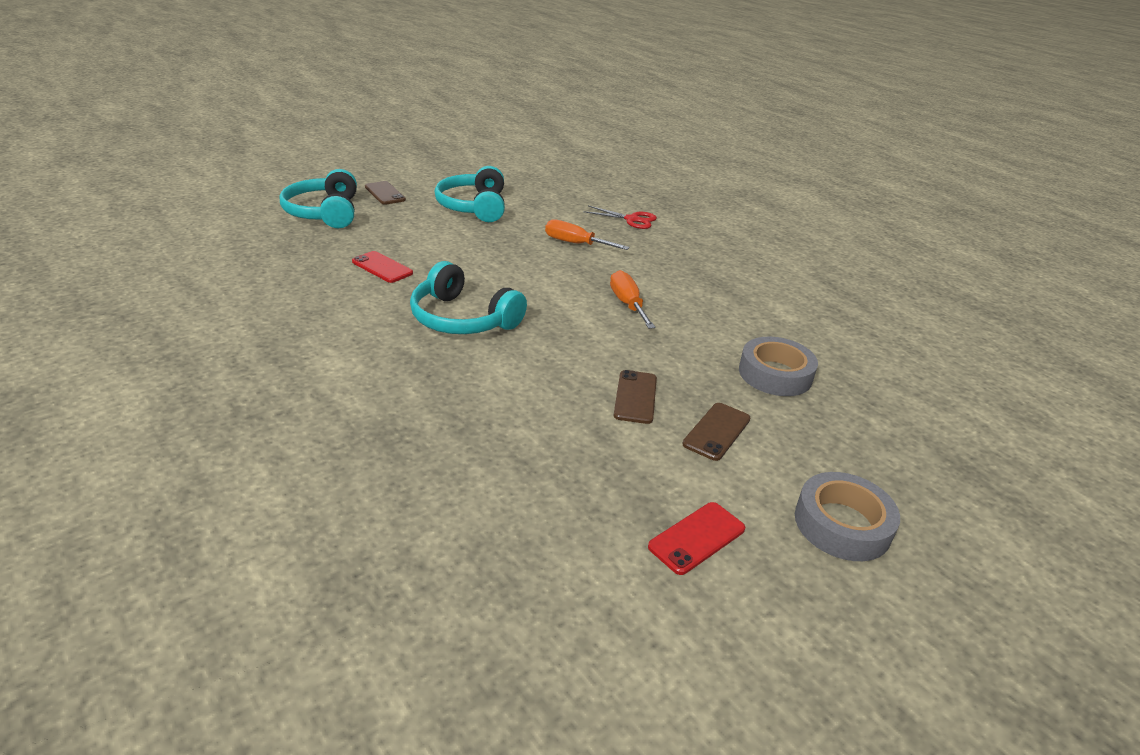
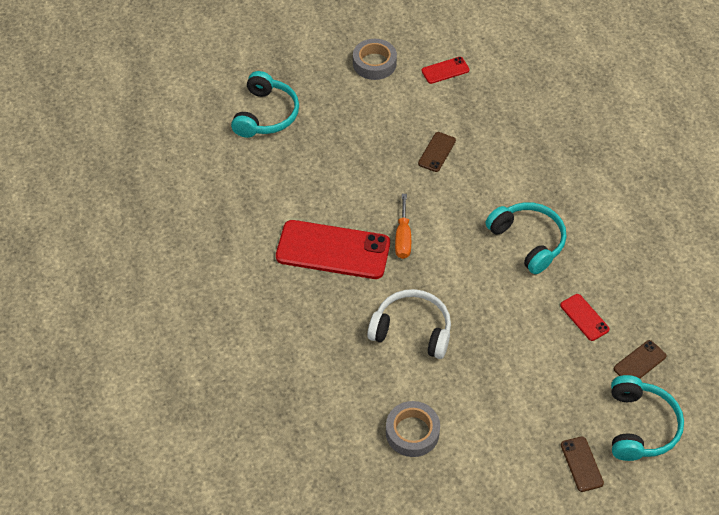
camera: 160 degrees left, 20 degrees up
turquoise headphones [435,166,505,222] -> turquoise headphones moved to [231,71,299,138]
orange screwdriver [545,219,630,250] -> white headphones [367,289,451,359]
red scissors [583,206,657,229] -> none
brown phone [682,403,750,461] -> brown phone moved to [614,340,667,379]
grey tape [739,336,818,396] -> grey tape moved to [386,401,440,457]
none -> red phone [276,220,390,279]

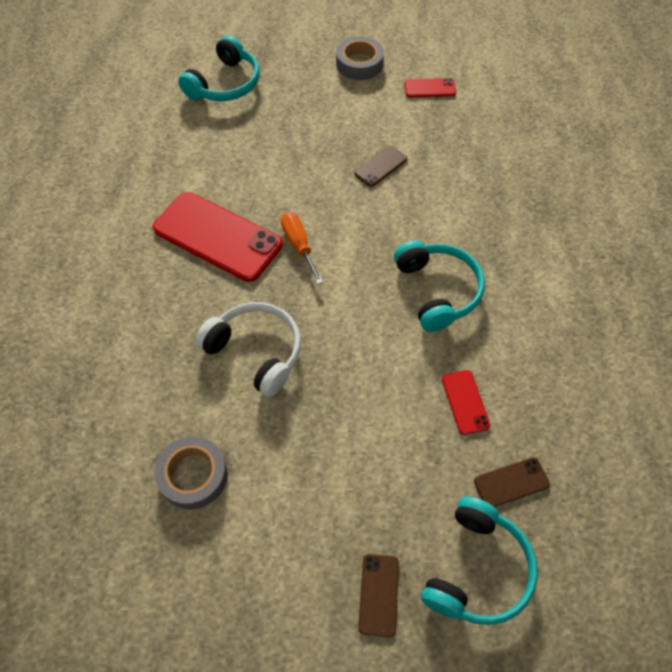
camera: 20 degrees right, 5 degrees up
orange screwdriver [395,194,411,259] -> orange screwdriver turned 135 degrees clockwise [281,212,323,285]

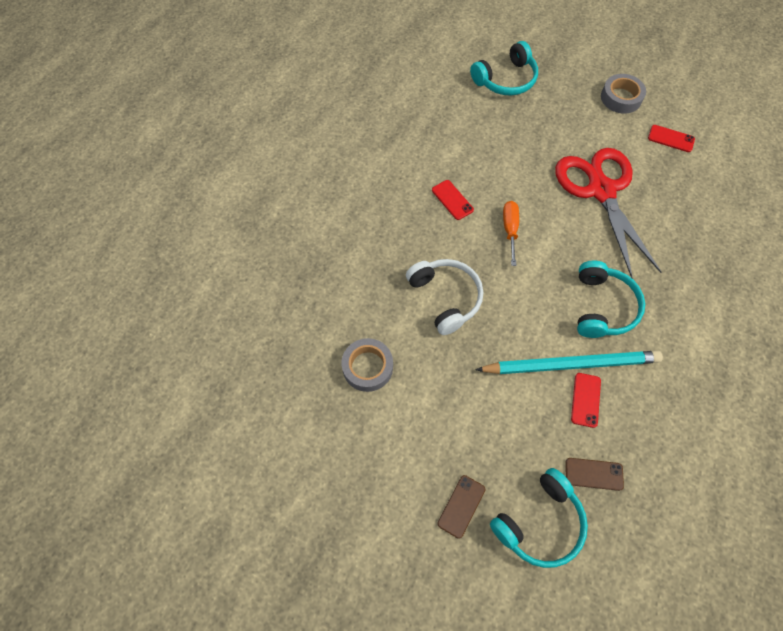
camera: 25 degrees right, 5 degrees up
red phone [153,192,283,282] -> red phone [432,180,474,220], size x0.46
brown phone [355,146,407,187] -> red scissors [555,148,661,279]
none -> turquoise pencil [475,351,663,374]

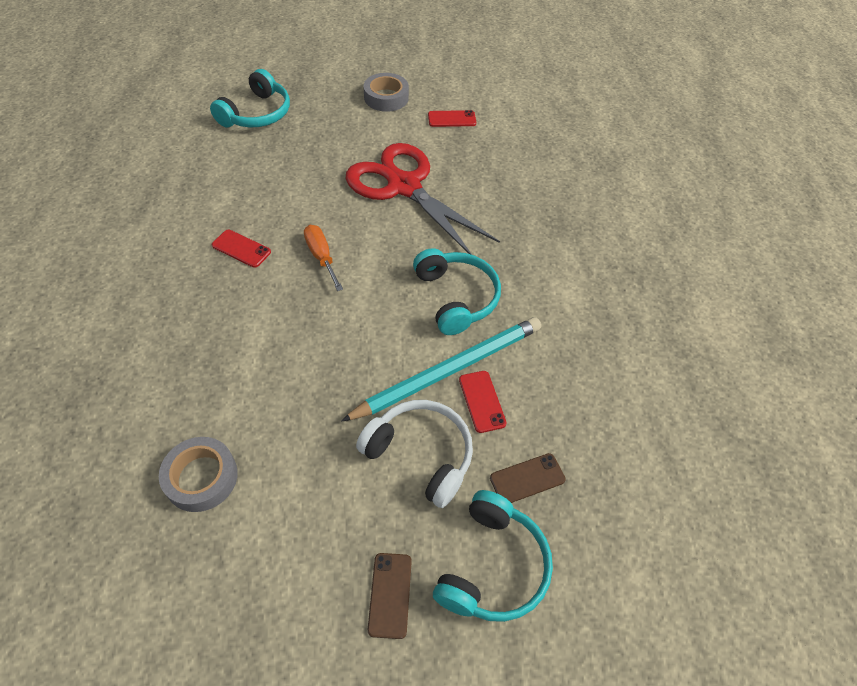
camera: 30 degrees left, 10 degrees down
white headphones [406,259,483,335] -> white headphones moved to [356,400,473,508]

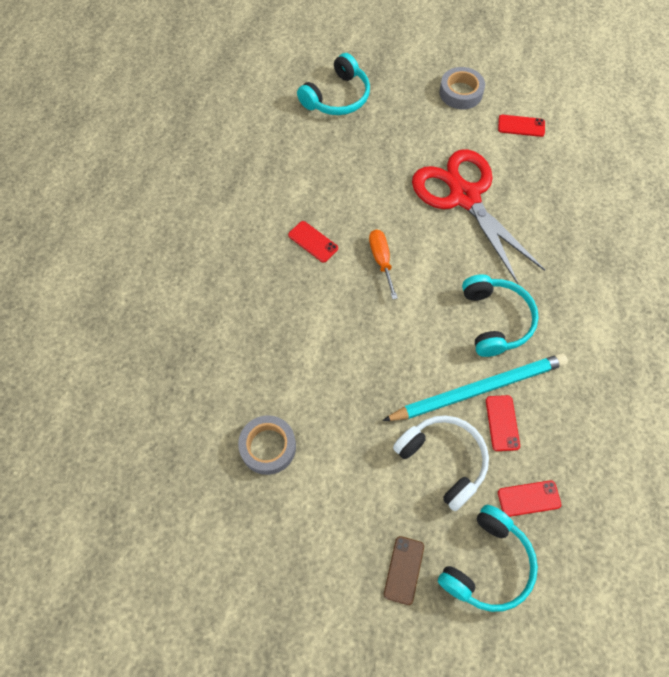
camera: 15 degrees right, 10 degrees up
brown phone [490,453,566,503] -> red phone [498,480,561,517]

